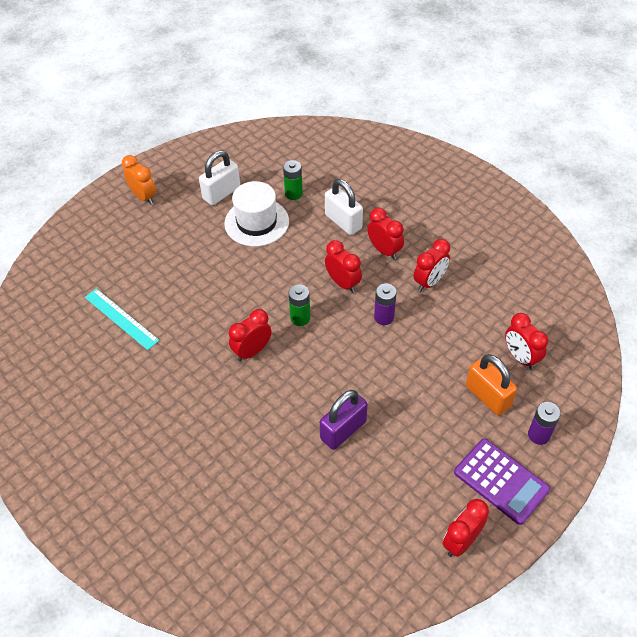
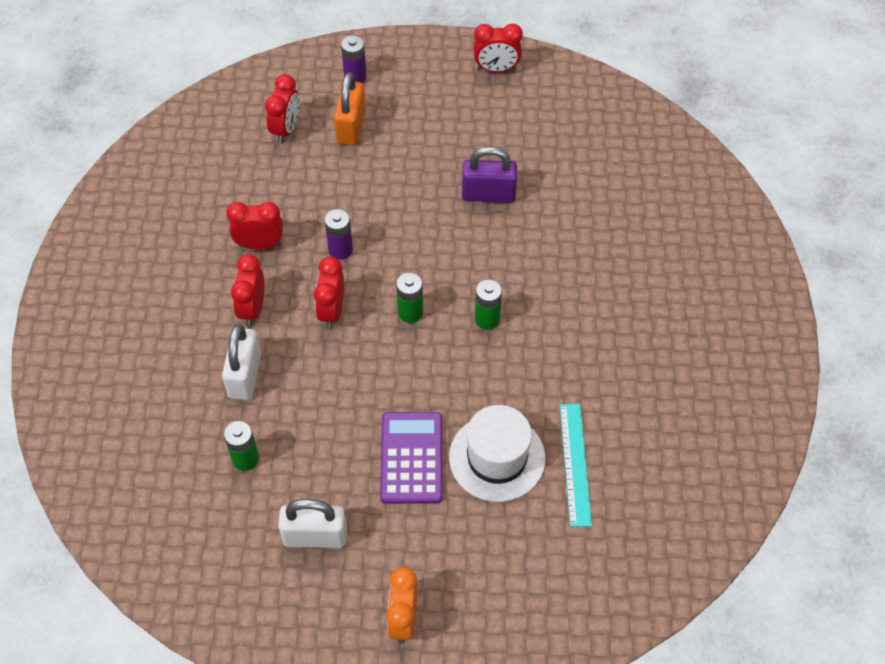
camera: 135 degrees left, 5 degrees up
white hat [224,181,289,247] -> white hat moved to [449,405,545,502]
red clock [229,309,271,361] -> green battery [475,279,502,330]
purple calculator [454,439,550,525] -> purple calculator moved to [380,412,443,504]

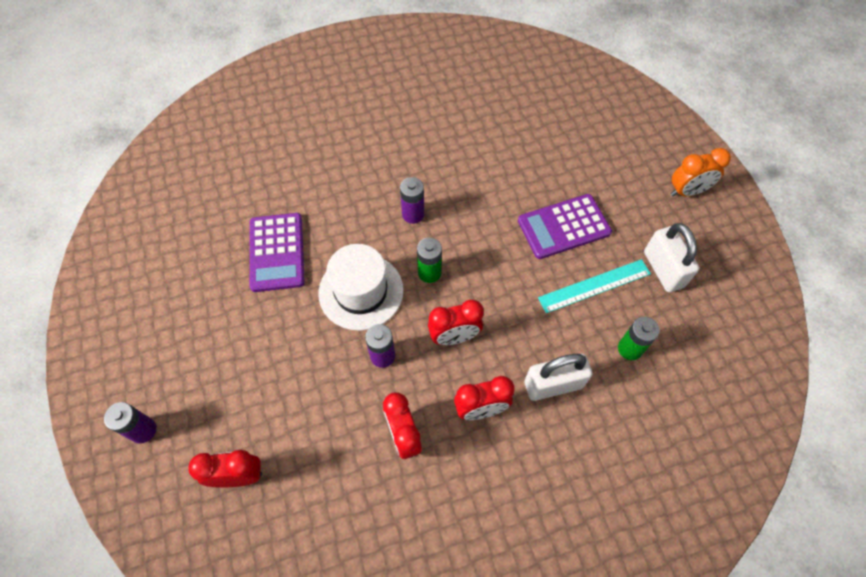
camera: 110 degrees left, 5 degrees up
orange padlock [334,72,366,146] -> none
white hat [449,405,545,502] -> white hat moved to [318,244,404,331]
purple padlock [462,146,517,203] -> purple calculator [250,213,305,292]
red clock [474,23,523,72] -> none
green battery [475,279,502,330] -> purple battery [400,177,424,224]
turquoise ruler [560,404,592,527] -> turquoise ruler moved to [538,259,651,313]

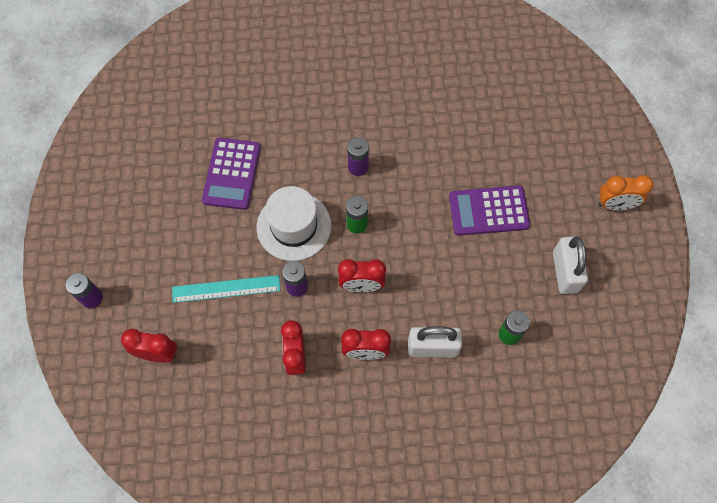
camera: 15 degrees right, 5 degrees up
turquoise ruler [538,259,651,313] -> turquoise ruler moved to [172,275,280,303]

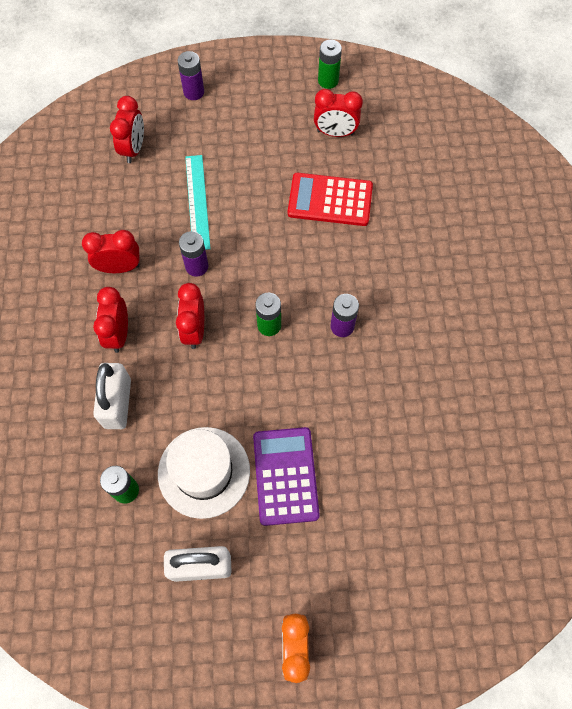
camera: 90 degrees right, 0 degrees up
purple calculator [202,138,261,210] -> red calculator [288,173,373,226]
white hat [257,186,331,261] -> white hat moved to [158,427,250,519]
none -> red clock [314,89,363,137]
none -> green battery [318,39,342,89]

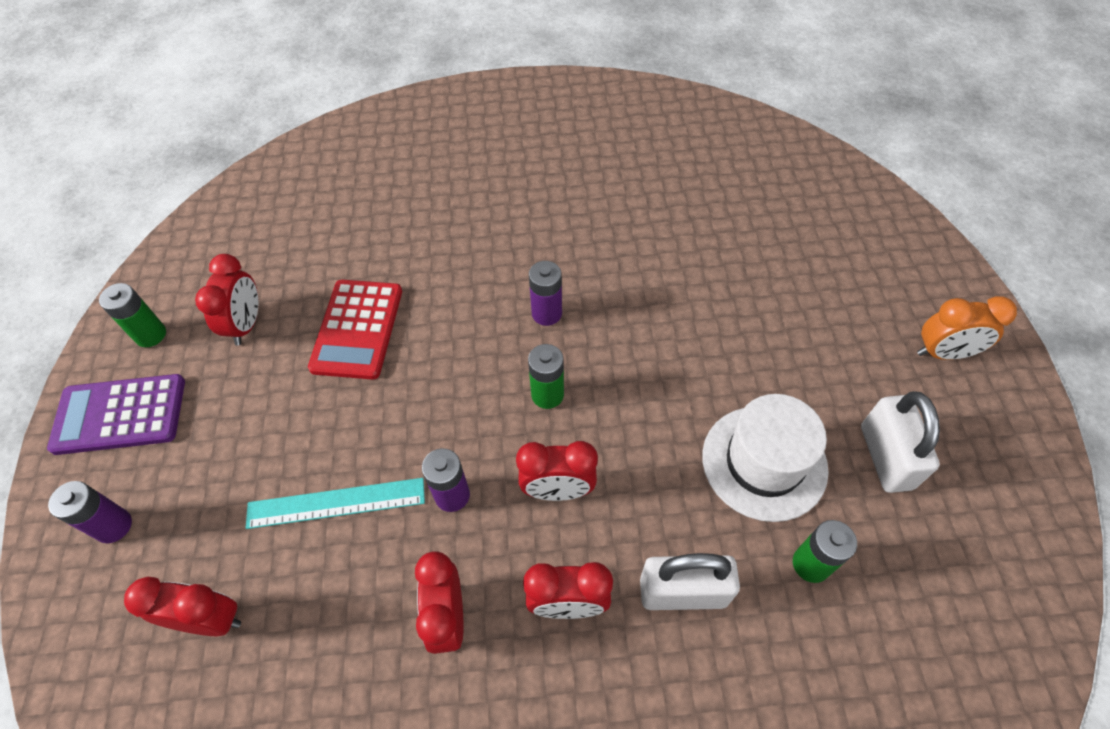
camera: 90 degrees left, 10 degrees down
purple calculator [253,427,320,526] -> purple calculator moved to [47,374,185,455]

